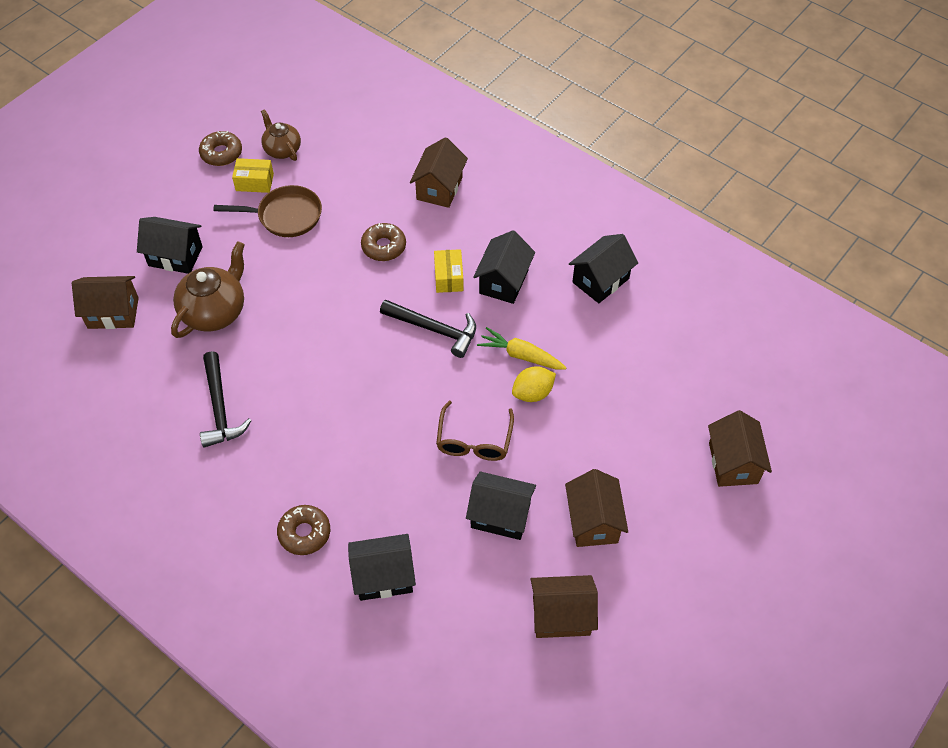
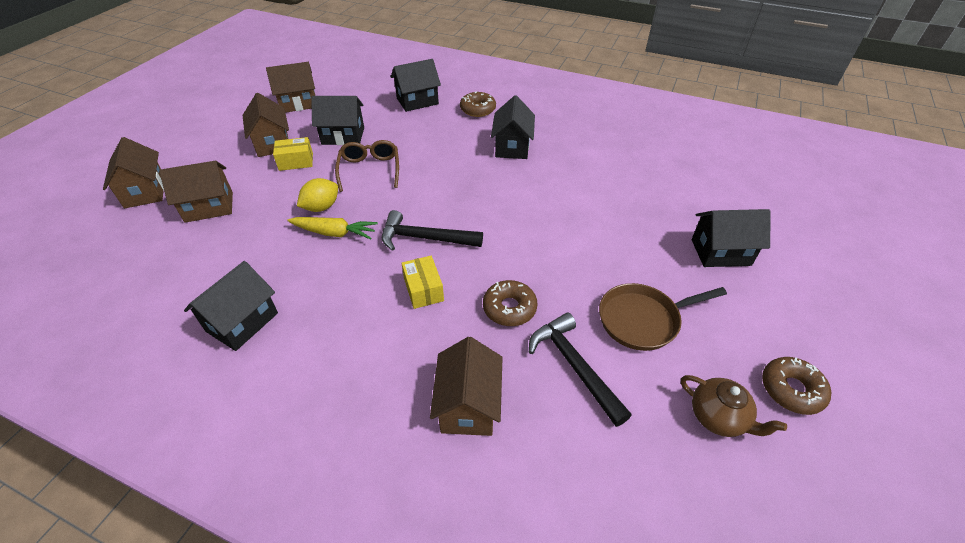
camera: 165 degrees right, 10 degrees down
brown house [72,276,139,329] -> brown house moved to [159,161,233,223]
brown teapot [171,241,245,338] -> none
black hammer [200,351,252,448] -> black hammer moved to [529,313,632,427]
yellow box [232,158,274,193] -> yellow box moved to [273,137,313,171]
black house [473,230,535,304] -> black house moved to [491,95,535,159]

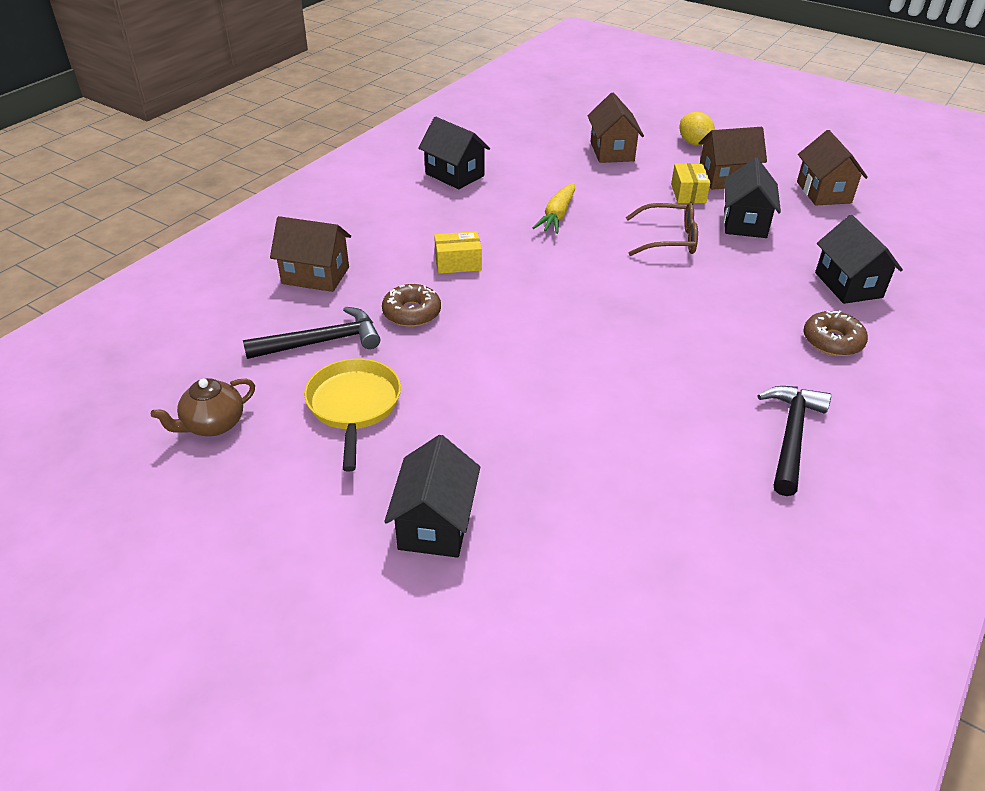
camera: 100 degrees right, 5 degrees down
brown house [103,137,164,208] -> none
yellow lemon [297,178,338,212] -> yellow lemon moved to [680,112,715,145]
black hammer [382,210,483,251] -> black hammer moved to [757,386,831,496]
black house [491,95,535,159] -> none
brown pan [599,283,727,351] -> yellow pan [304,359,401,472]
brown donut [762,357,831,415] -> none

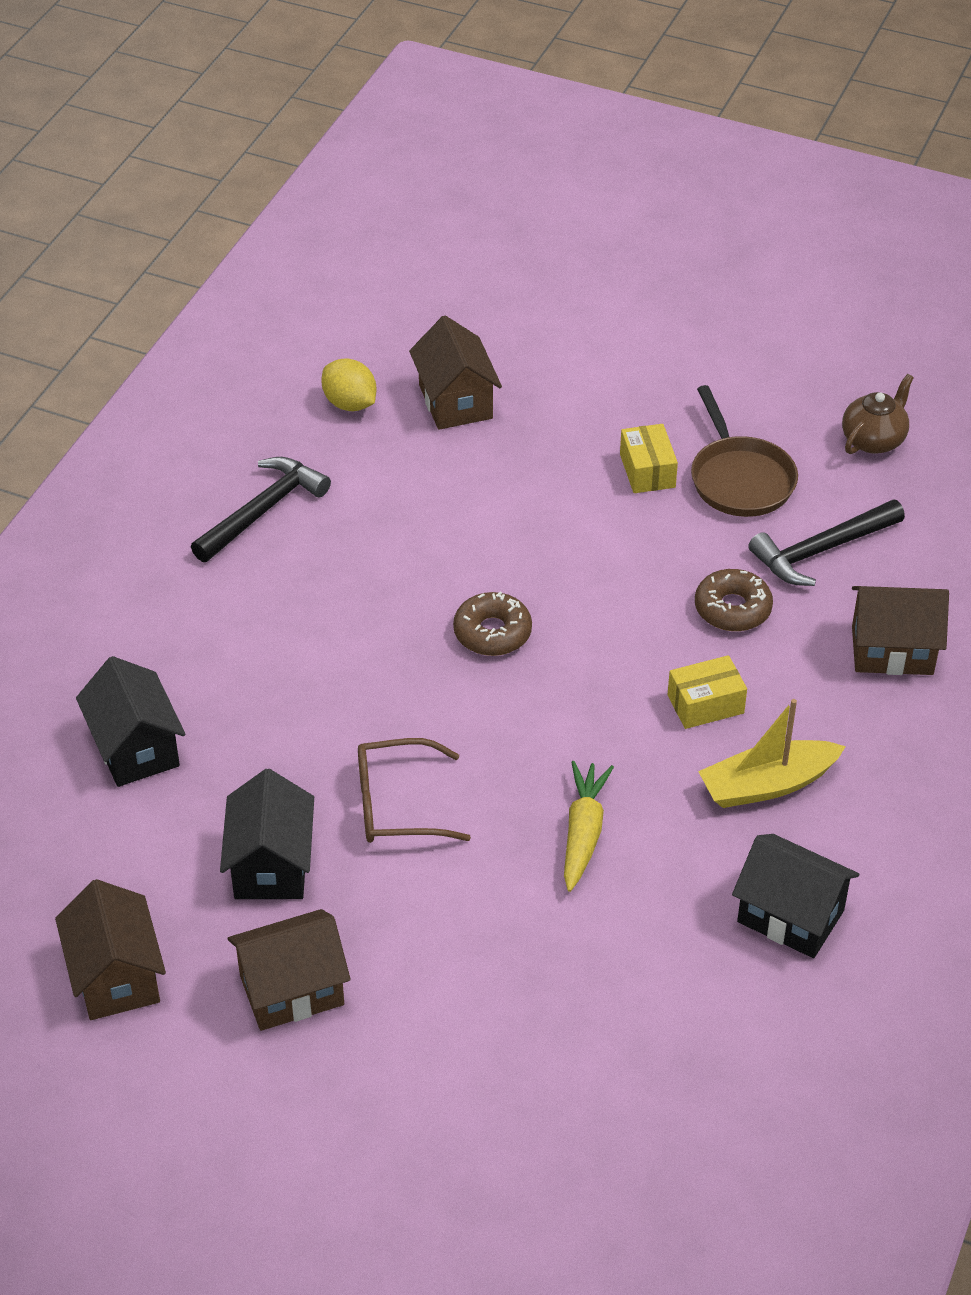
camera: 170 degrees right, 5 degrees up
yellow pan [304,359,401,472] -> brown pan [691,385,798,517]
black house [384,435,480,558] -> none
brown house [587,92,644,163] -> brown house moved to [409,316,502,430]
yellow box [671,163,710,203] -> yellow box moved to [620,424,678,493]
yellow lemon [680,112,715,145] -> yellow lemon moved to [321,358,376,411]
black hammer [757,386,831,496] -> black hammer turned 150 degrees counterclockwise [191,457,331,562]
brown donut [804,310,868,356] -> brown donut moved to [453,592,532,656]
none -> yellow boat [698,699,846,808]

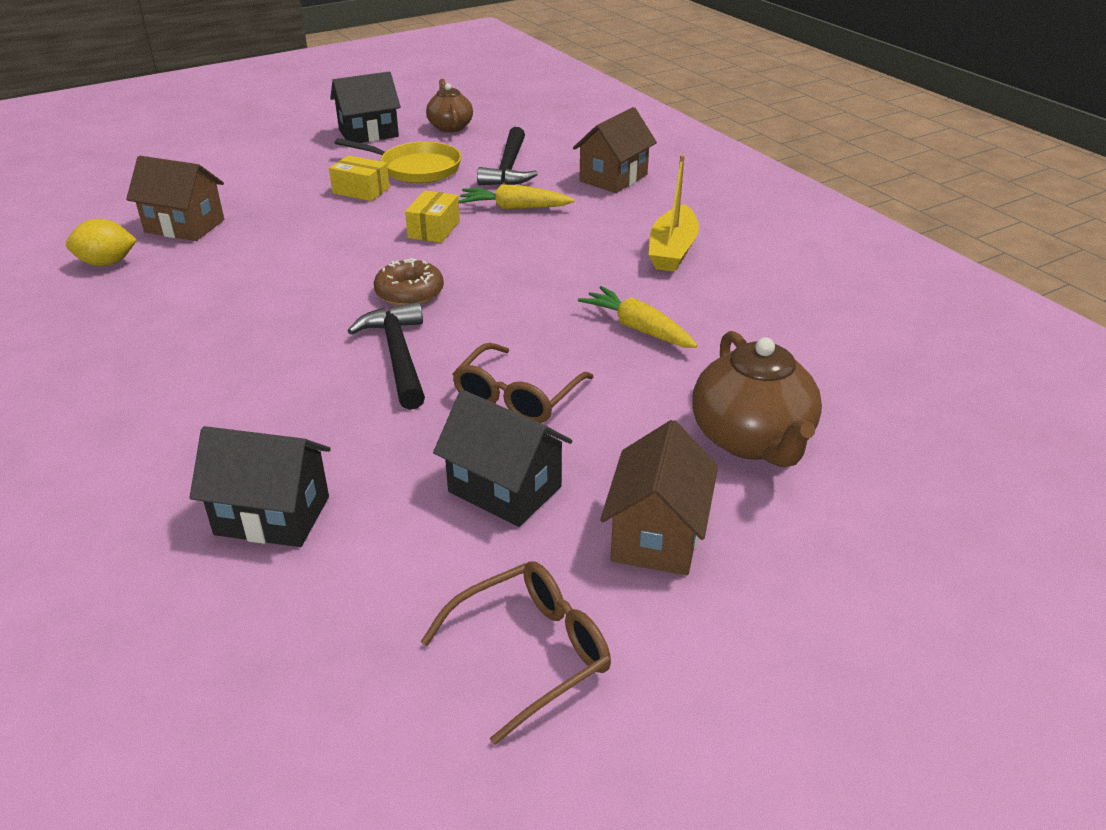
camera: 55 degrees left, 10 degrees down
brown house [55,879,166,1020] -> brown glasses [421,561,611,745]
black hammer [191,457,331,562] -> black hammer moved to [348,302,425,410]
yellow box [668,655,747,729] -> yellow box moved to [405,191,460,243]
brown pan [691,385,798,517] -> yellow pan [335,138,461,183]
brown donut [695,569,773,631] -> yellow carrot [459,184,575,209]
black house [732,834,859,958] -> black house moved to [330,71,401,143]
none -> brown teapot [692,331,822,467]

